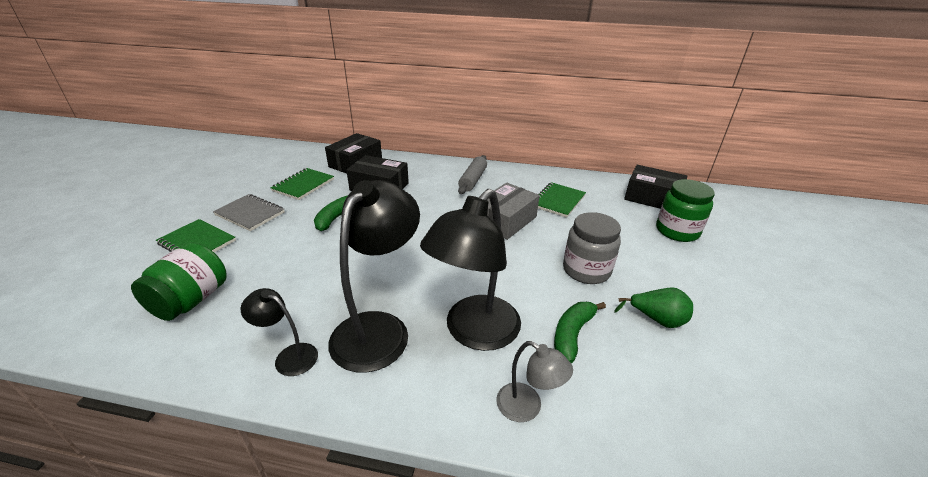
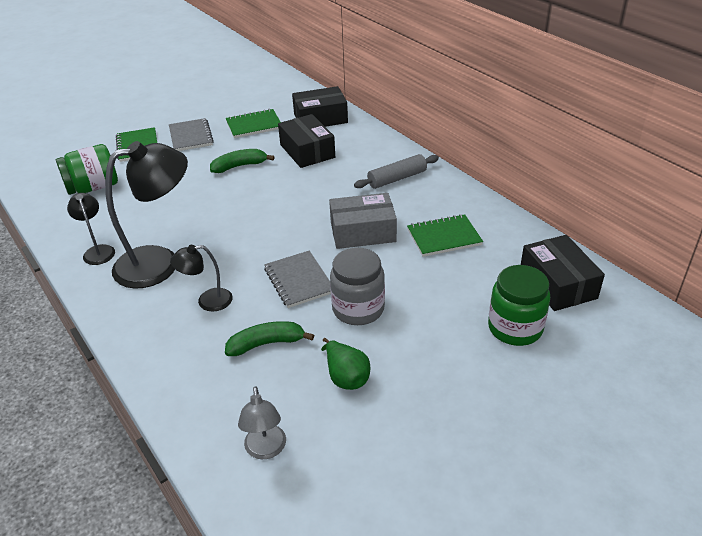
camera: 45 degrees right, 5 degrees up
black lamp [420,189,521,351] -> black lamp [170,245,233,311], size x0.50
grey lamp [496,341,573,422] -> grey lamp moved to [238,386,286,459]
none -> grey notebook [264,251,331,308]

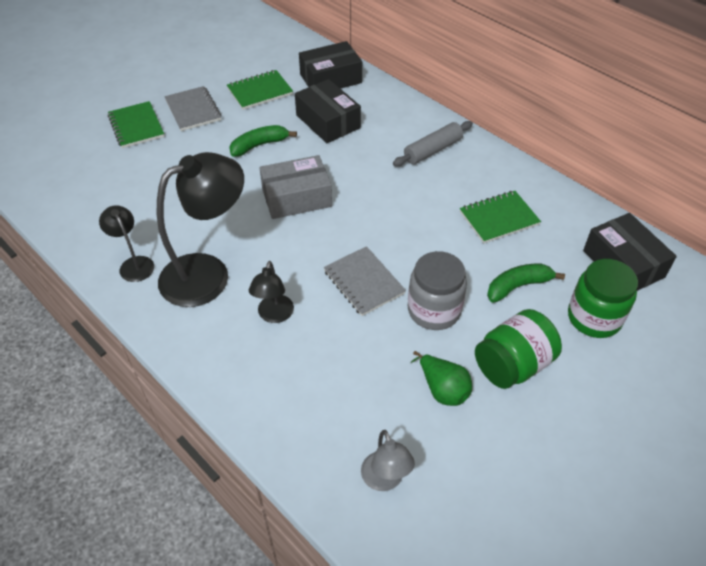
camera: 10 degrees left, 10 degrees up
green jar [56,144,118,195] -> green jar moved to [475,309,562,389]
black lamp [170,245,233,311] -> black lamp turned 60 degrees counterclockwise [249,261,294,323]
green banana [225,321,314,356] -> green banana moved to [487,264,565,303]
grey box [329,193,397,249] -> grey box moved to [259,155,332,219]

